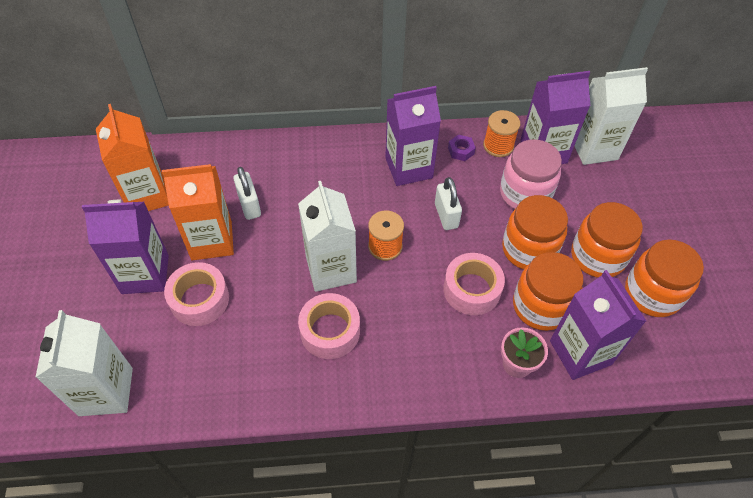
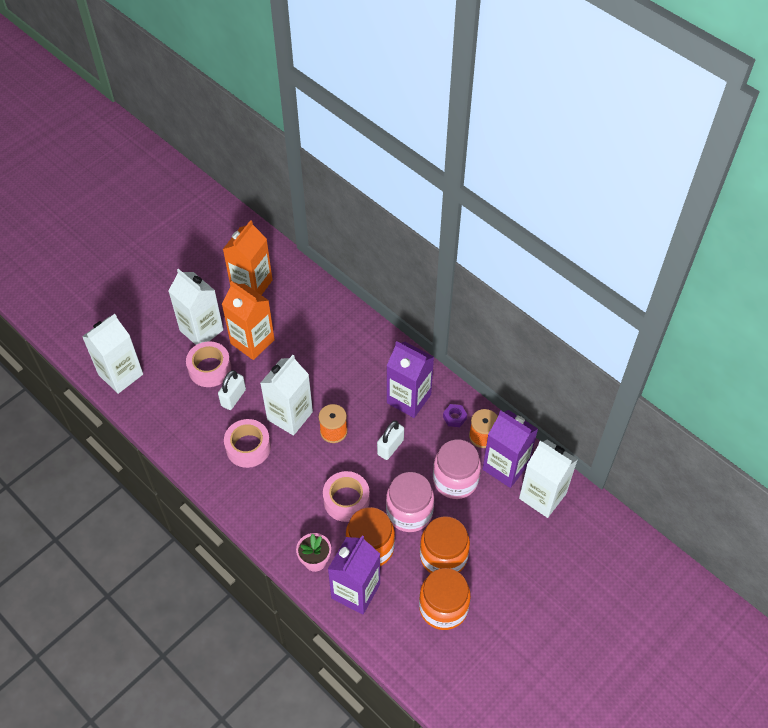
camera: 50 degrees right, 0 degrees up
purple carton [82,200,169,294] -> white carton [168,269,223,345]
white padlock [233,167,261,220] -> white padlock moved to [218,370,246,410]
orange jar [502,195,568,270] -> pink jar [386,472,434,532]

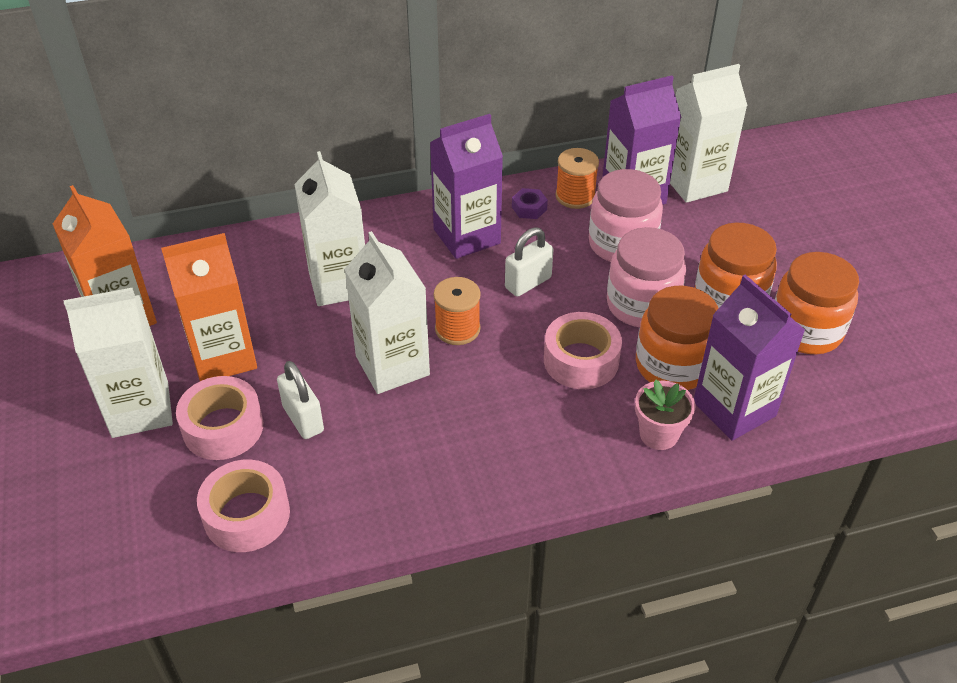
camera: 60 degrees left, 10 degrees down
white carton [82,314,143,394] -> white carton moved to [294,151,365,306]
pink tape [224,419,271,468] -> pink tape moved to [197,460,290,552]
white padlock [377,421,404,460] -> white padlock turned 75 degrees clockwise [505,227,553,297]

